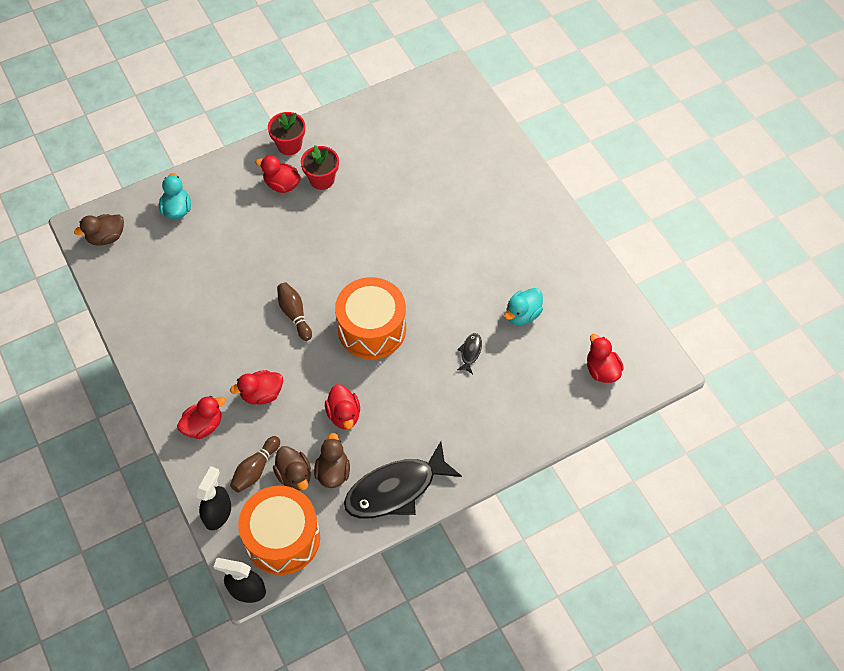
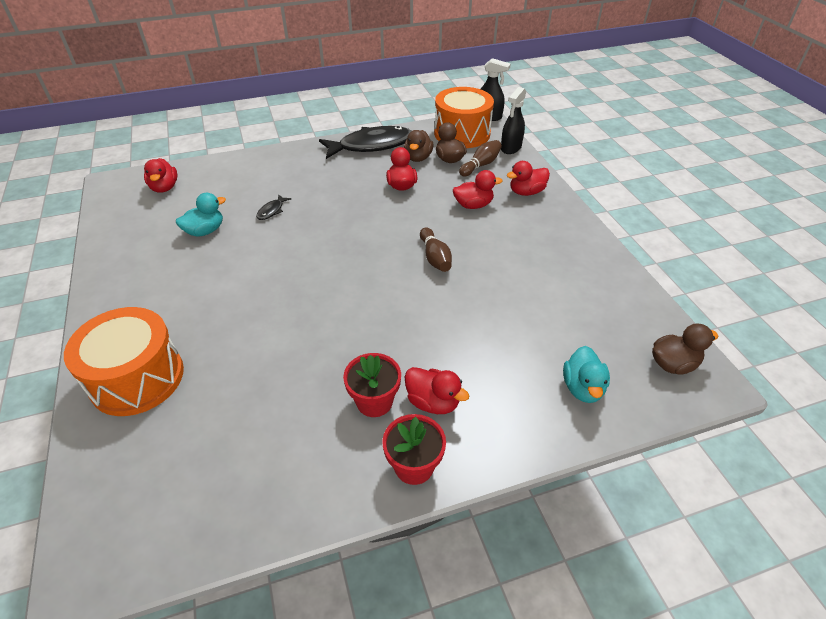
camera: 170 degrees left, 15 degrees down
orange drum [335,277,406,359] -> orange drum moved to [64,307,184,416]

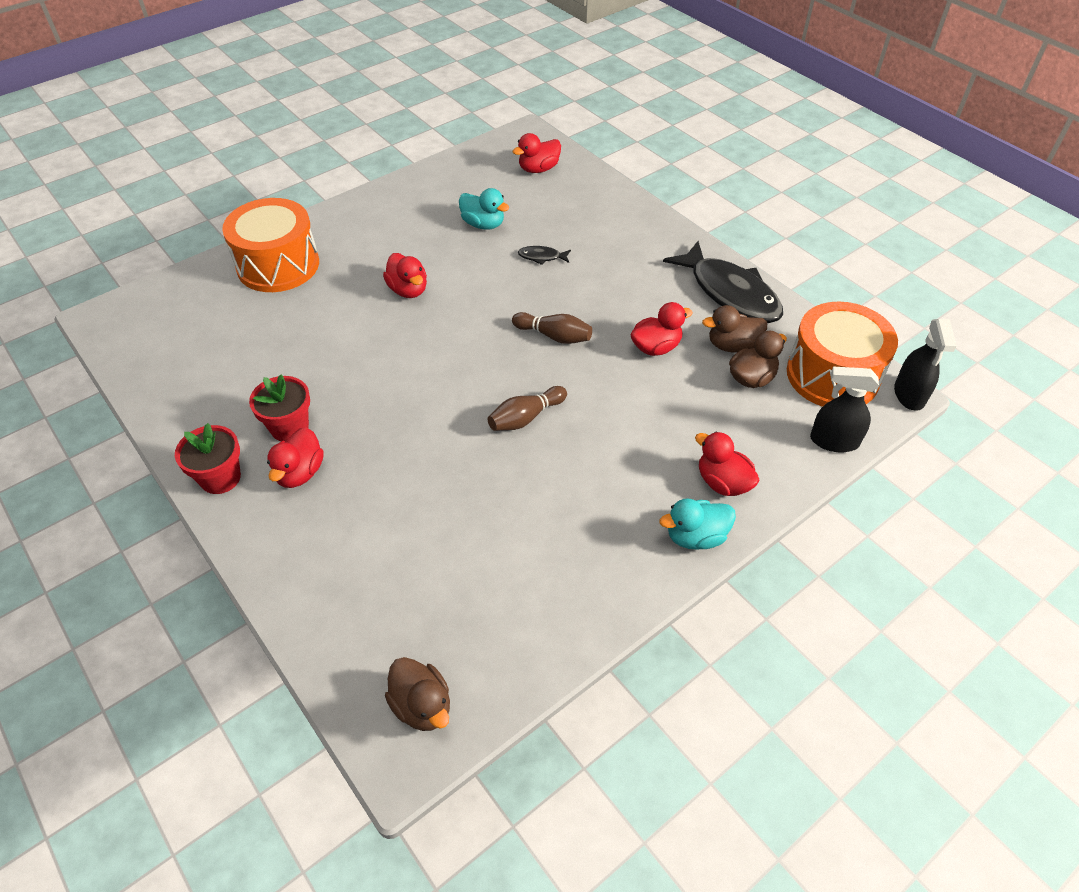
camera: 70 degrees right, 5 degrees up
red duck [453,170,503,209] -> red duck moved to [383,253,427,298]
brown bowling pin [459,140,502,177] -> brown bowling pin moved to [512,312,592,344]
turquoise duck [563,346,610,403] -> turquoise duck moved to [660,498,736,550]

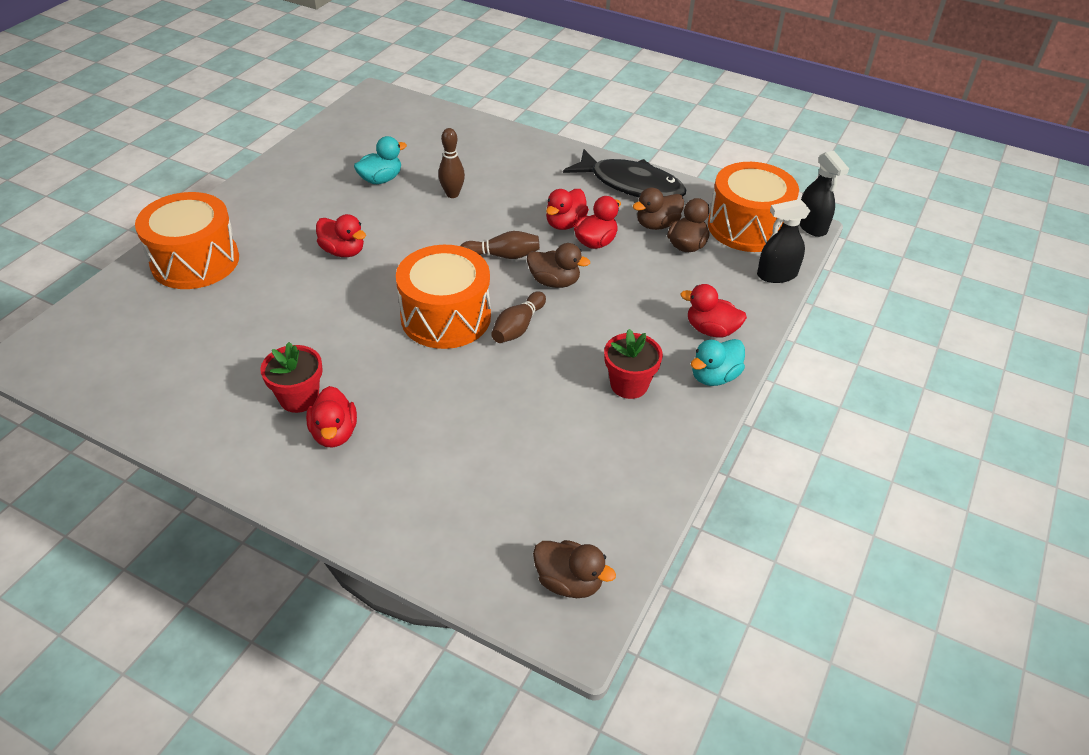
camera: 25 degrees left, 5 degrees down
red flower pot [175,423,241,494] -> red flower pot moved to [604,329,663,399]
turquoise duck [459,188,510,230] -> turquoise duck turned 45 degrees counterclockwise [354,136,407,184]
red duck [512,133,561,173] -> red duck moved to [546,189,589,230]
black fish [518,246,571,265] -> brown bowling pin [438,128,465,198]
none -> orange drum [396,245,491,349]
none -> brown duck [527,243,590,288]

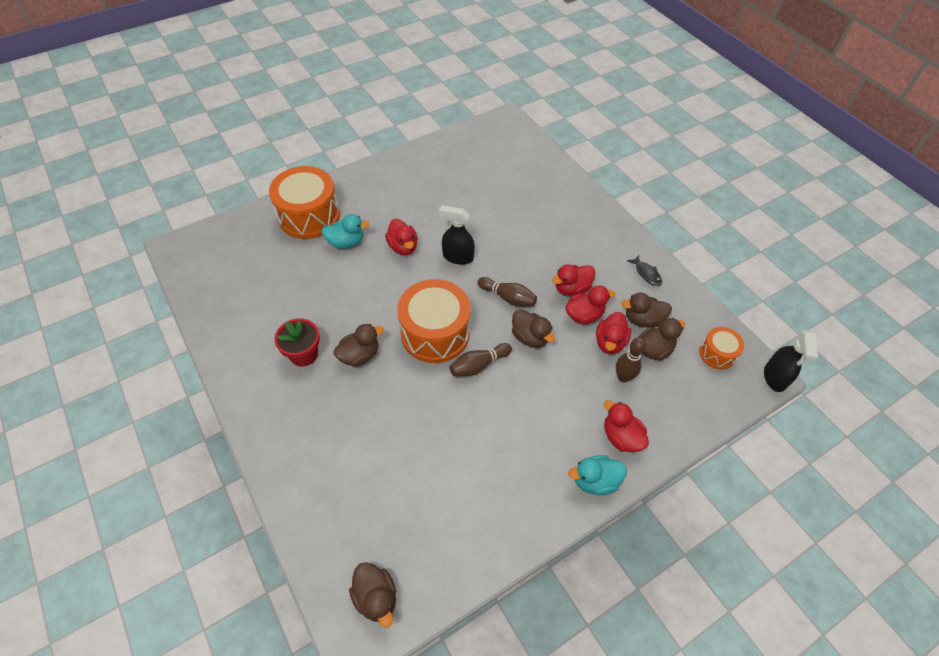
camera: 30 degrees right, 10 degrees up
red duck [306,386,357,447] -> red duck moved to [596,312,631,354]
turquoise duck [354,136,407,184] -> turquoise duck moved to [321,214,369,248]
brown bowling pin [438,128,465,198] -> brown bowling pin moved to [616,337,646,382]
black fish [563,149,686,197] -> black fish [627,255,662,286], size x0.40
red flower pot [604,329,663,399] -> none
orange drum [708,162,799,252] -> orange drum [699,327,744,369], size x0.51
black spray bottle [757,199,810,283] -> black spray bottle moved to [439,205,475,265]
none -> brown duck [333,324,384,367]

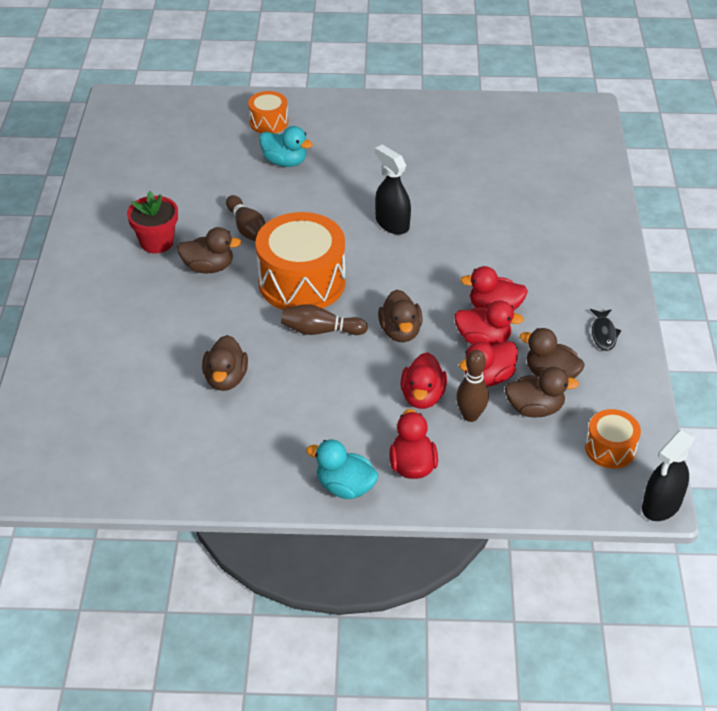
camera: 35 degrees right, 10 degrees down
orange drum [269,166,340,239] -> orange drum [248,91,288,134], size x0.51
brown duck [349,562,396,628] -> brown duck moved to [202,335,248,391]
red duck [385,219,418,255] -> red duck moved to [401,352,447,409]
brown bowling pin [477,277,537,307] -> brown bowling pin moved to [226,195,266,241]

